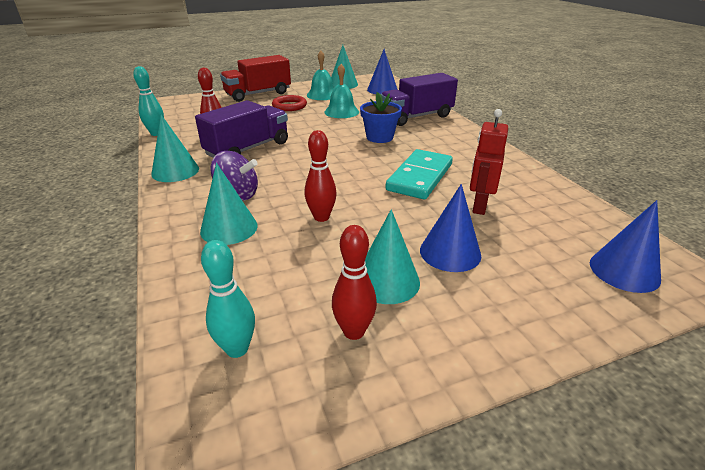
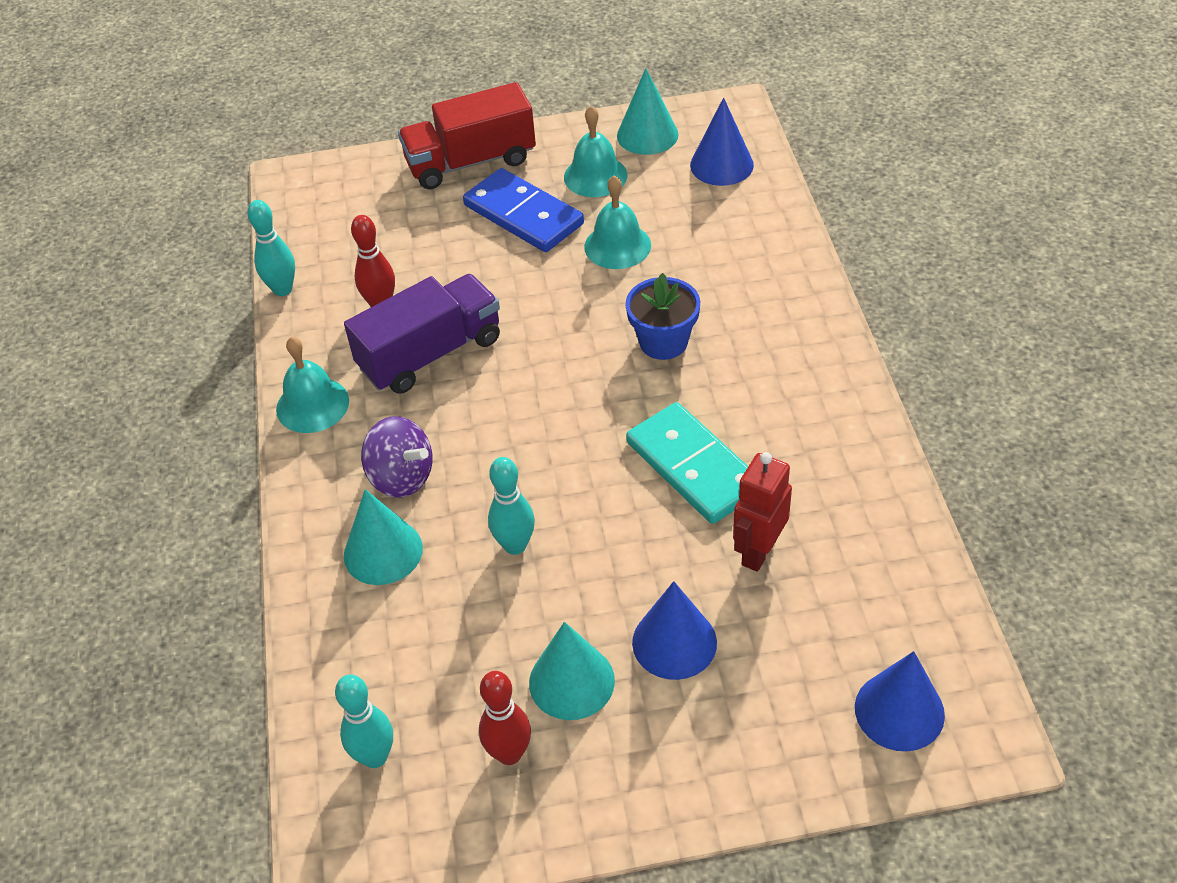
camera: 15 degrees right, 15 degrees up
turquoise cone [151,115,199,182] -> turquoise bell [276,337,349,433]
red ring [272,95,307,111] -> blue domino [463,168,584,252]
red bowling pin [305,130,337,222] -> turquoise bowling pin [488,457,535,555]
purple truck [381,73,458,126] -> none
turquoise domino [385,149,453,199] -> turquoise domino turned 75 degrees counterclockwise [626,402,748,524]

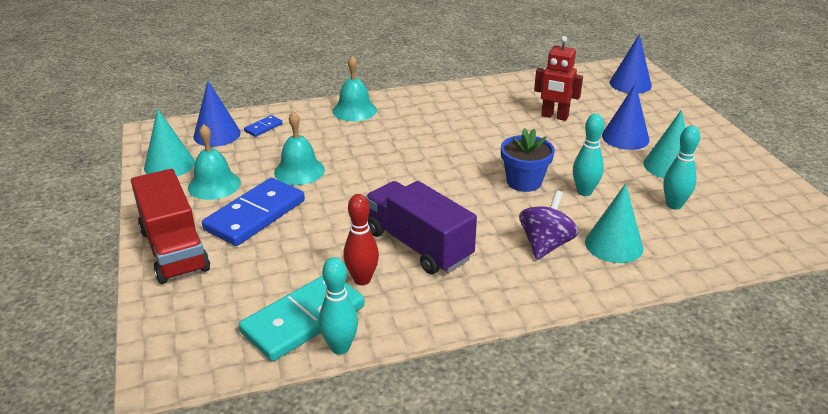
camera: 100 degrees left, 15 degrees down
turquoise bell [276,337,349,433] -> turquoise bell moved to [333,56,377,121]
turquoise bowling pin [335,675,393,768] -> turquoise bowling pin moved to [663,126,700,210]
red bowling pin [479,671,531,765] -> none
blue flower pot [625,273,700,360] -> blue flower pot moved to [501,128,555,192]
turquoise domino [626,402,748,524] -> turquoise domino moved to [239,275,365,361]
none -> blue domino [244,115,283,137]

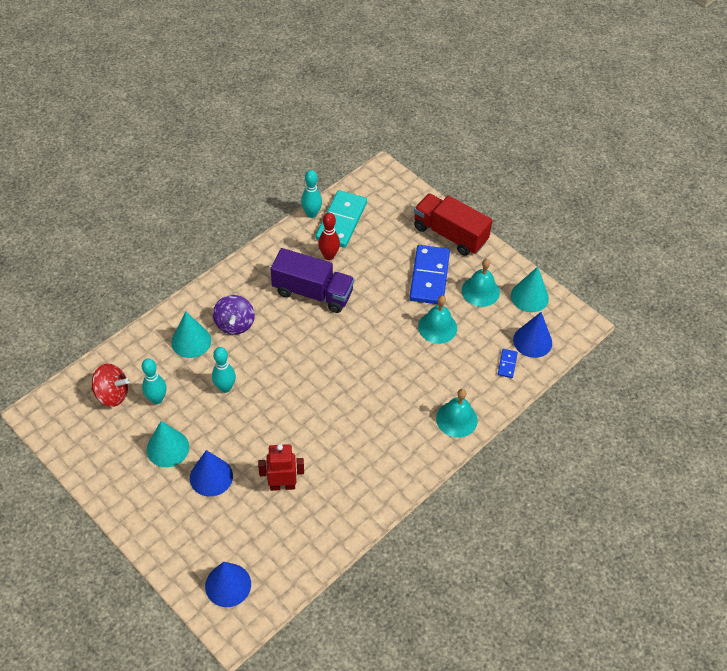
camera: 150 degrees right, 20 degrees up
blue flower pot [501,128,555,192] -> none
none -> red spinning top [92,364,130,407]

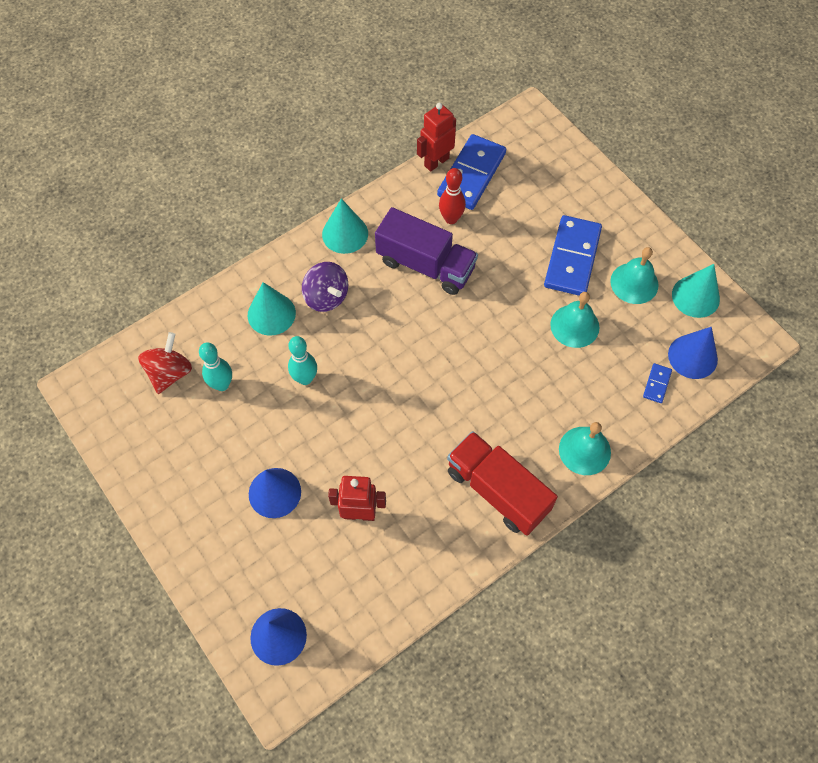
camera: 10 degrees right, 10 degrees up
red spinning top [92,364,130,407] -> red spinning top turned 90 degrees counterclockwise [138,332,192,394]
turquoise cone [147,421,189,467] -> turquoise cone moved to [322,198,368,254]
purple spinning top [213,295,255,335] -> purple spinning top turned 45 degrees counterclockwise [302,262,348,312]
turquoise bowling pin [301,170,322,218] -> red robot [417,103,456,172]
turquoise domino [316,190,367,248] -> blue domino [437,134,506,210]
red truck [414,193,493,256] -> red truck moved to [447,431,558,536]

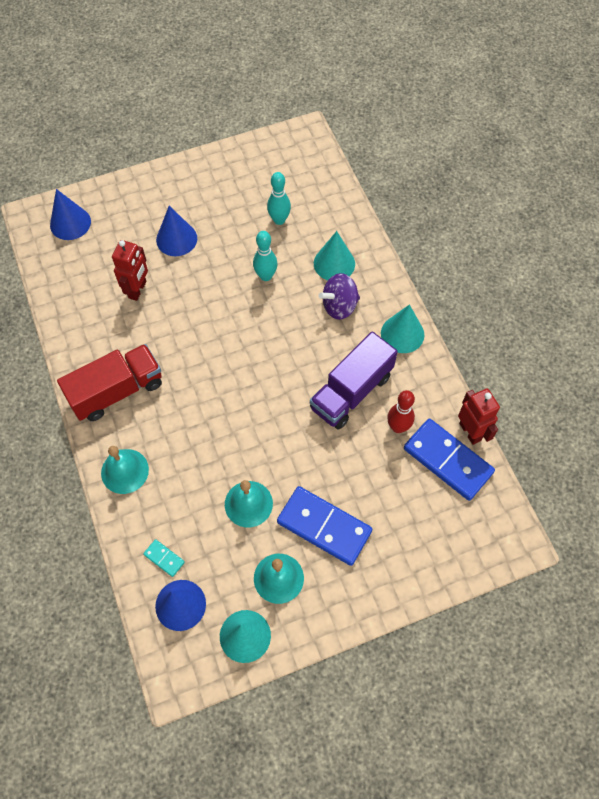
camera: 105 degrees right, 0 degrees up
red spinning top [138,332,192,394] -> none
blue domino [643,363,672,403] -> turquoise domino [143,539,185,577]

